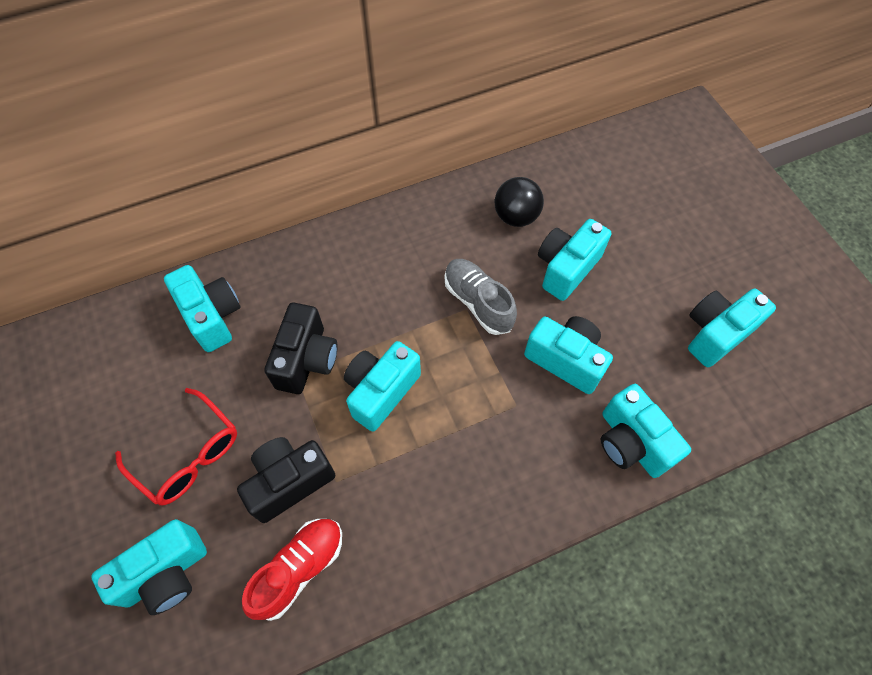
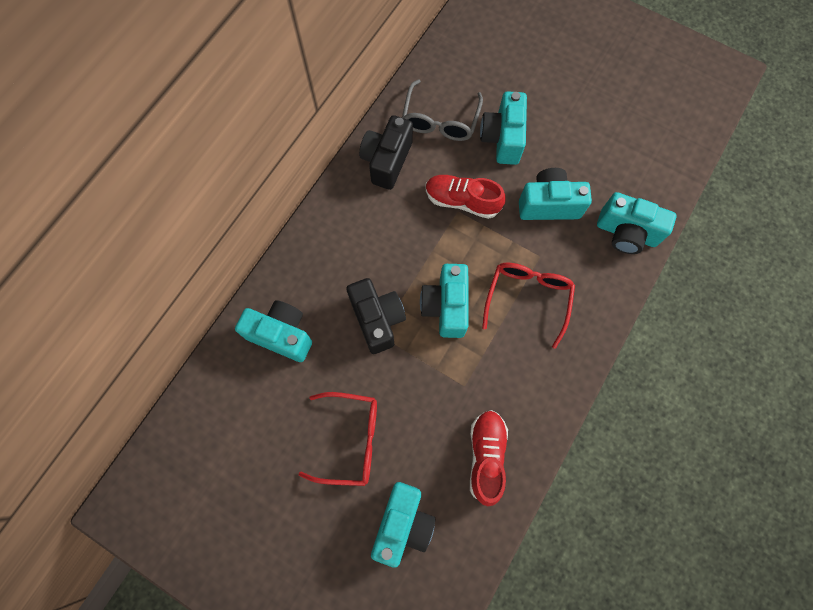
camera: 35 degrees left, 10 degrees up
black camera [237,437,335,523] -> black camera moved to [359,115,413,190]
grey shoe [445,259,517,335] -> red shoe [426,175,506,219]
black ball [495,177,544,227] -> grey glasses [402,79,483,141]
turquoise camera [688,289,776,367] -> none
none -> red glasses [482,263,575,349]

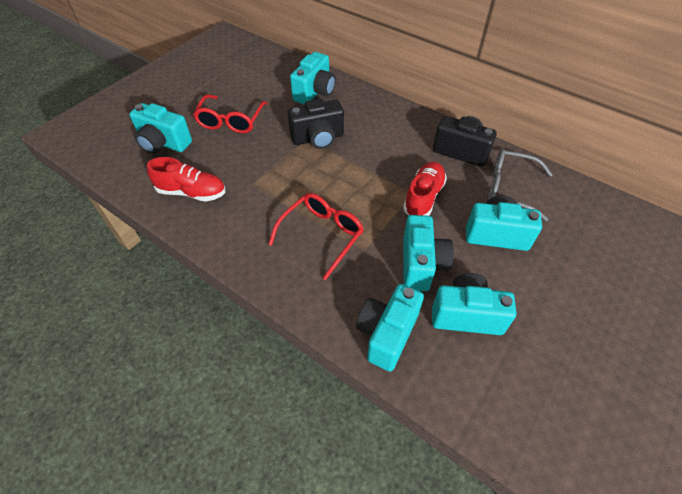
camera: 95 degrees right, 20 degrees down
turquoise camera [420,264,469,338] -> turquoise camera moved to [432,273,516,335]
red glasses [482,263,575,349] -> red glasses turned 75 degrees counterclockwise [268,193,364,280]

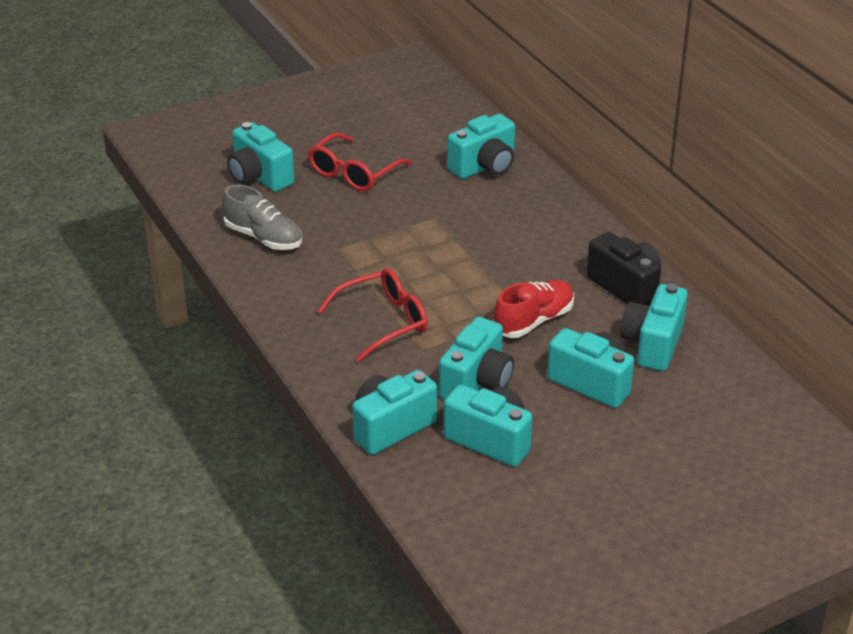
camera: 25 degrees right, 15 degrees down
red shoe [147,157,225,201] -> grey shoe [222,185,302,250]
black camera [288,99,344,149] -> none
grey glasses [488,149,553,221] -> turquoise camera [621,284,688,371]

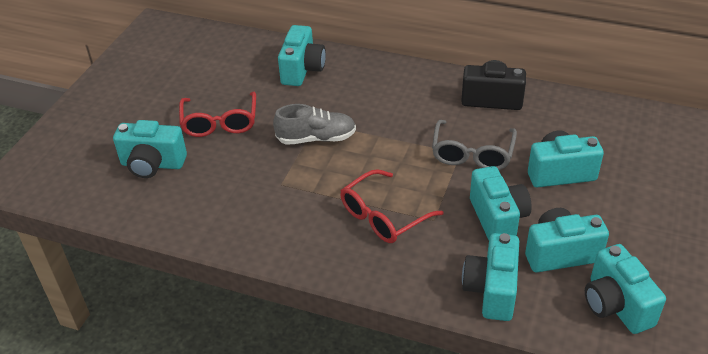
camera: 40 degrees left, 5 degrees up
grey shoe [222,185,302,250] -> grey shoe moved to [273,104,356,145]
red glasses [317,268,428,362] -> red glasses turned 150 degrees counterclockwise [340,169,444,243]
red shoe [493,280,574,338] -> grey glasses [432,120,517,170]
turquoise camera [621,284,688,371] -> turquoise camera moved to [585,244,666,334]

